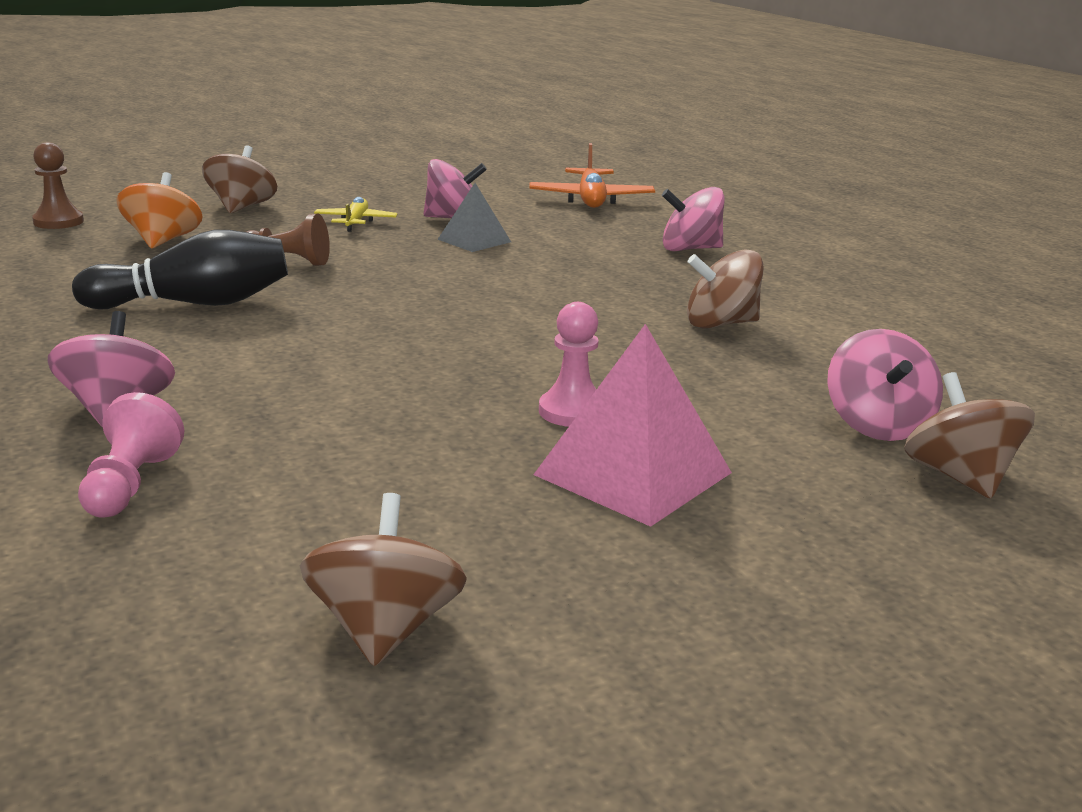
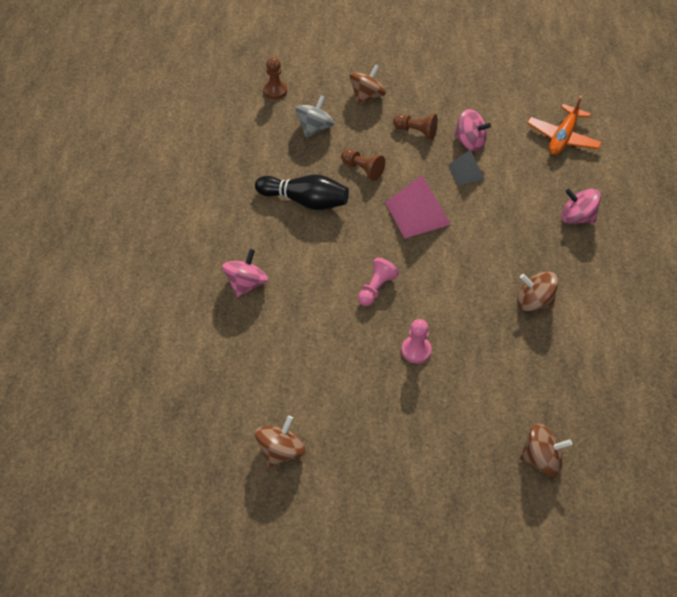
camera: 30 degrees right, 30 degrees up
pink pawn [78,392,184,518] -> pink pawn moved to [358,258,399,306]
orange spinning top [117,172,203,249] -> grey spinning top [295,95,334,138]
yellow plane [314,197,398,232] -> brown pawn [393,114,438,140]
pink pyramid [533,324,732,527] -> pink pyramid moved to [385,175,451,238]
pink spinning top [827,329,943,441] -> none
brown spinning top [904,372,1035,499] -> brown spinning top turned 75 degrees clockwise [520,424,572,477]

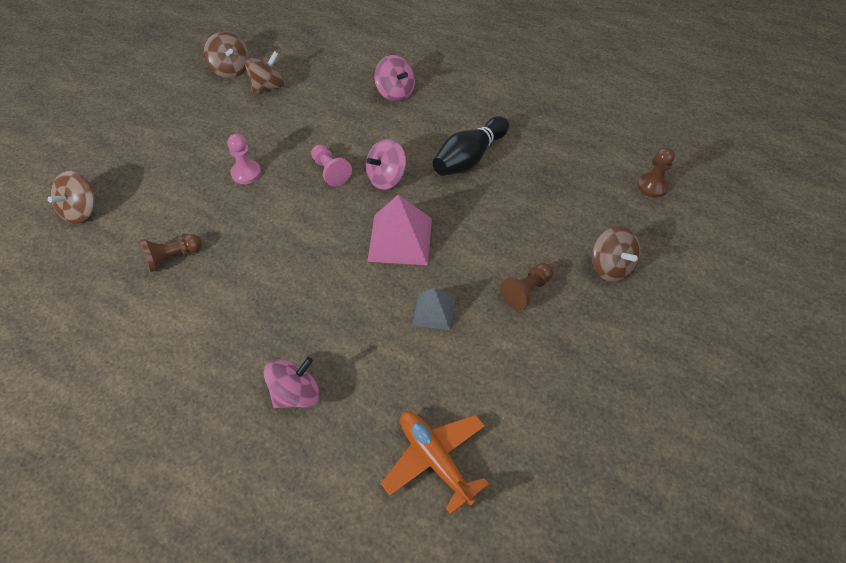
camera: 115 degrees right, 0 degrees up
grey spinning top [295,95,334,138] -> none
brown pawn [341,149,385,181] -> brown pawn moved to [140,234,202,272]
pink spinning top [454,109,491,151] -> pink spinning top moved to [366,139,406,190]
brown spinning top [517,271,558,311] -> brown spinning top moved to [244,51,285,94]

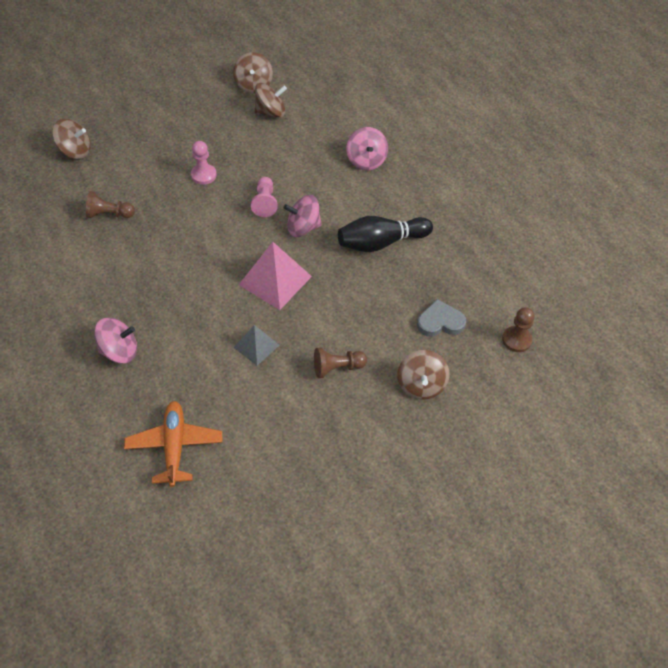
camera: 30 degrees right, 0 degrees up
brown spinning top [48,171,95,224] -> brown spinning top turned 135 degrees counterclockwise [52,119,91,159]
none -> grey heart [417,299,466,337]

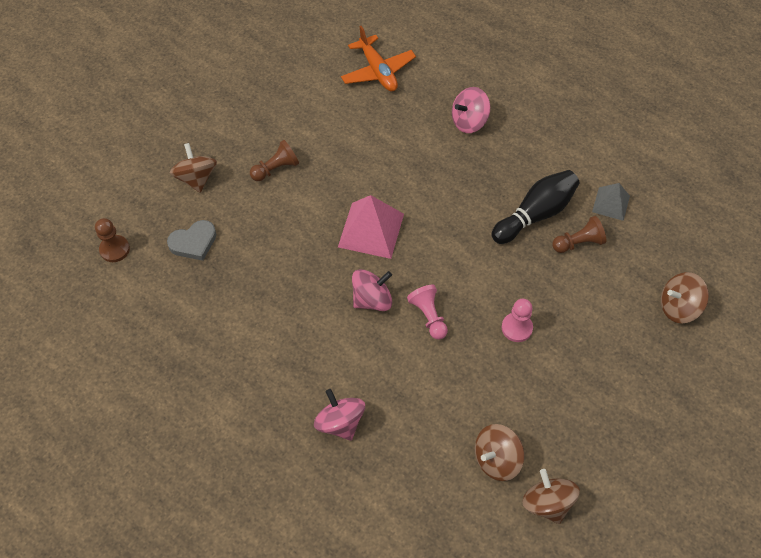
camera: 160 degrees right, 5 degrees up
grey pyramid [233,325,279,365] -> grey pyramid moved to [592,183,630,221]
black bowling pin [338,216,433,252] -> black bowling pin moved to [492,170,580,244]

